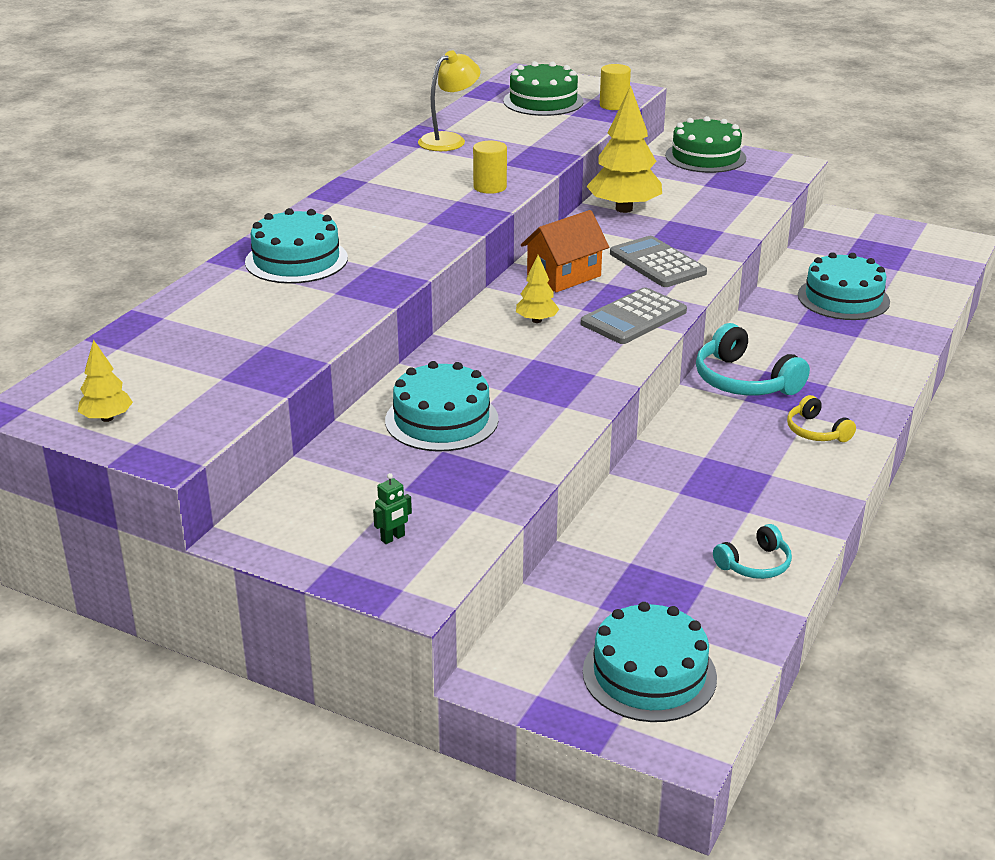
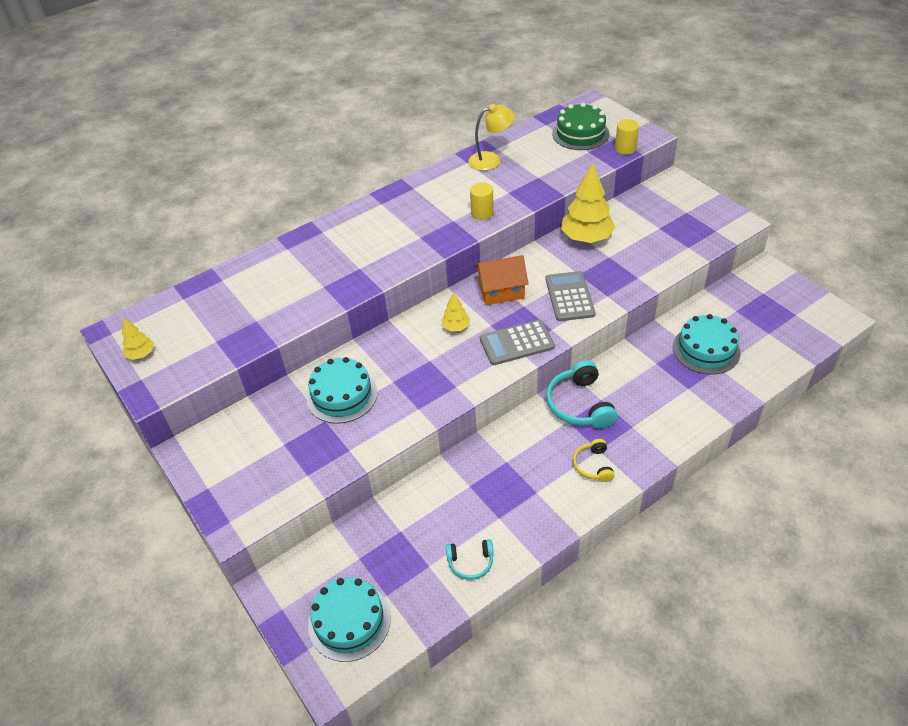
camera: 30 degrees right, 15 degrees up
turquoise cake [245,208,348,284] -> none
green robot [373,473,412,544] -> none
green cake [665,116,746,173] -> none

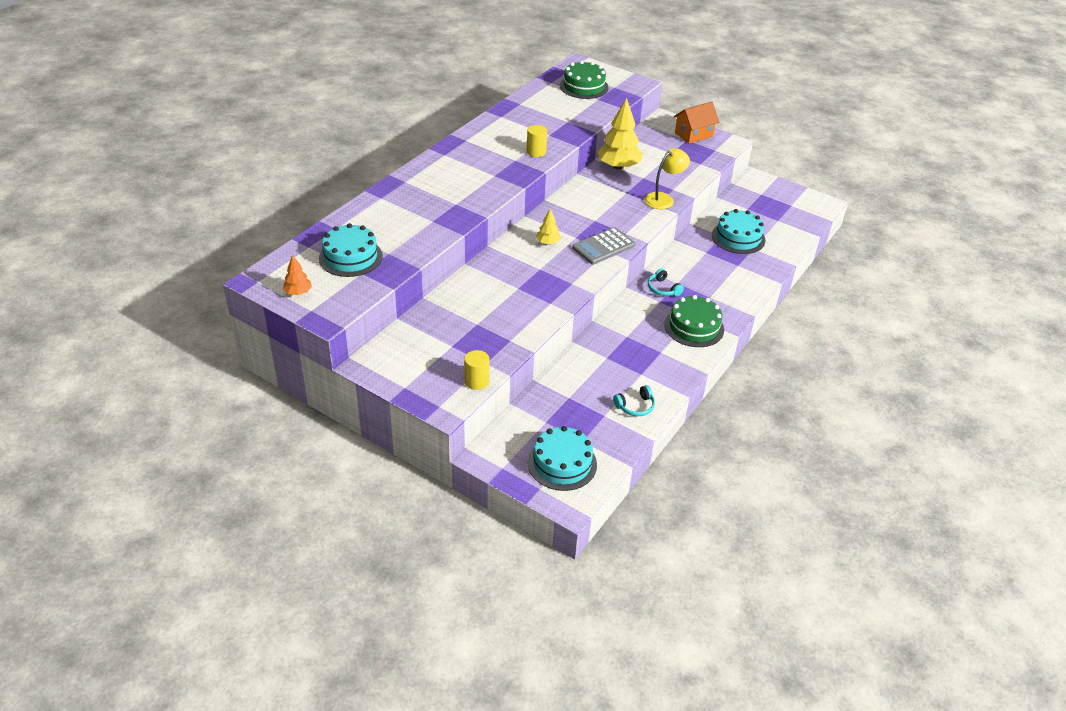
camera: 25 degrees left, 5 degrees down
yellow tree [122,318,154,360] -> orange tree [283,255,312,295]
turquoise cake [306,357,378,424] -> turquoise cake moved to [319,223,383,277]
yellow lamp [468,104,514,171] -> yellow lamp moved to [644,148,690,209]
orange house [475,255,528,305] -> orange house moved to [674,102,719,144]
grey calculator [546,271,596,321] -> none
turquoise headphones [546,360,618,429] -> turquoise headphones [648,268,684,296], size x0.58
yellow headphones [573,439,615,482] -> green cake [664,295,724,347]
yellow cylinder [615,119,639,155] -> yellow cylinder moved to [464,350,490,390]

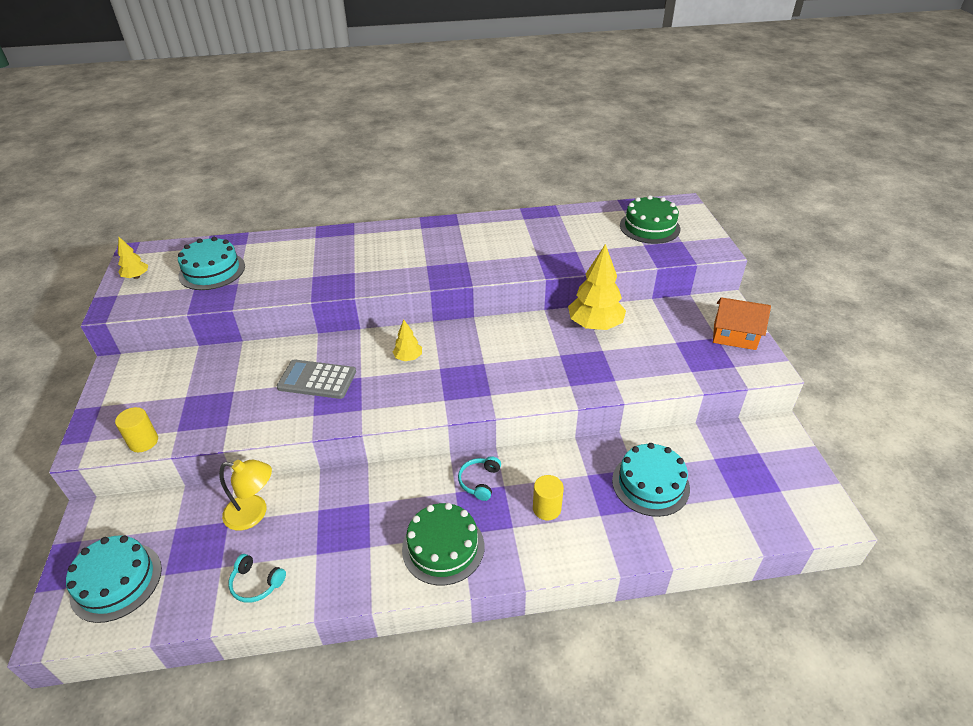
camera: 50 degrees right, 0 degrees up
orange tree [283,255,312,295] -> yellow tree [118,237,148,279]
yellow cylinder [527,125,547,157] -> yellow cylinder moved to [533,475,564,520]
grey calculator [572,227,635,265] -> grey calculator moved to [277,359,356,399]
yellow lamp [644,148,690,209] -> yellow lamp moved to [219,460,272,531]

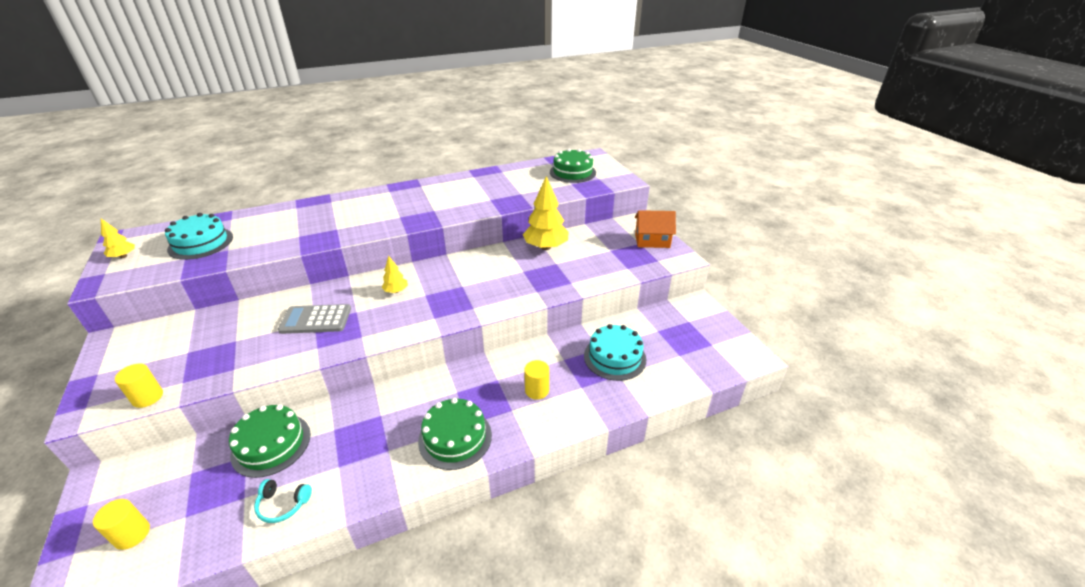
camera: 15 degrees left, 5 degrees down
turquoise cake [66,535,162,623] -> yellow cylinder [93,499,150,550]
yellow lamp [219,460,272,531] -> green cake [229,404,311,478]
turquoise headphones [458,456,501,501] -> none

